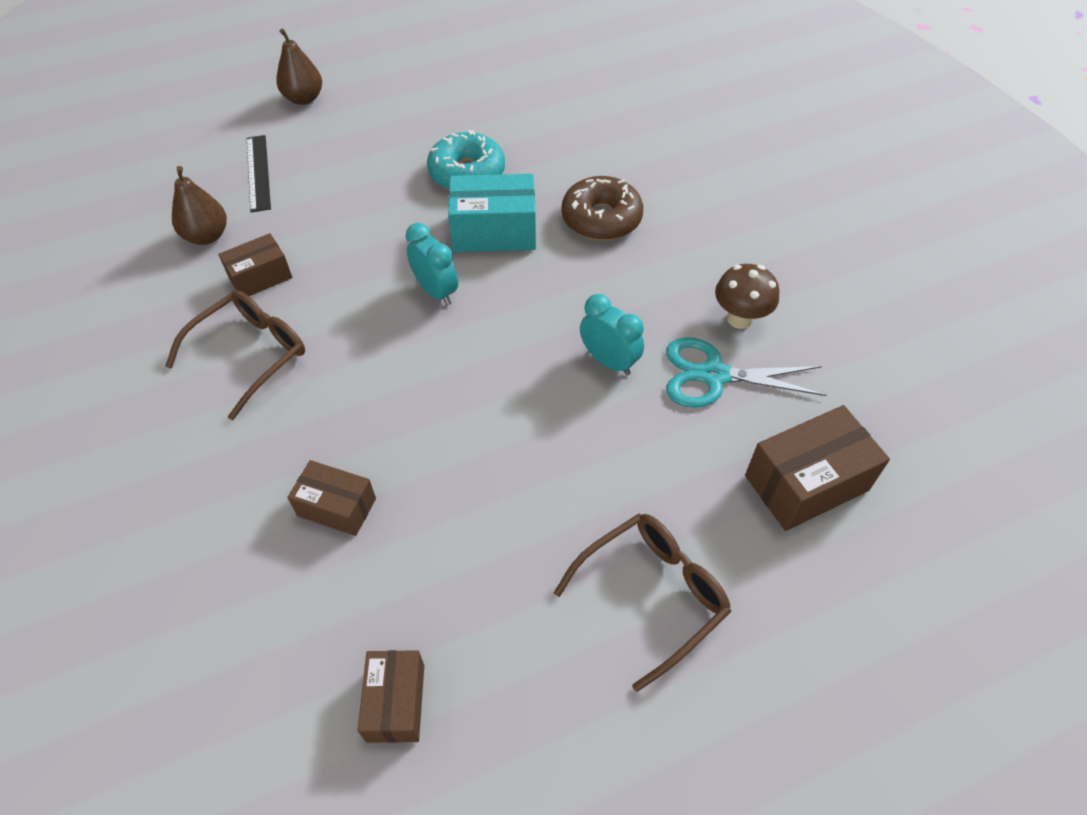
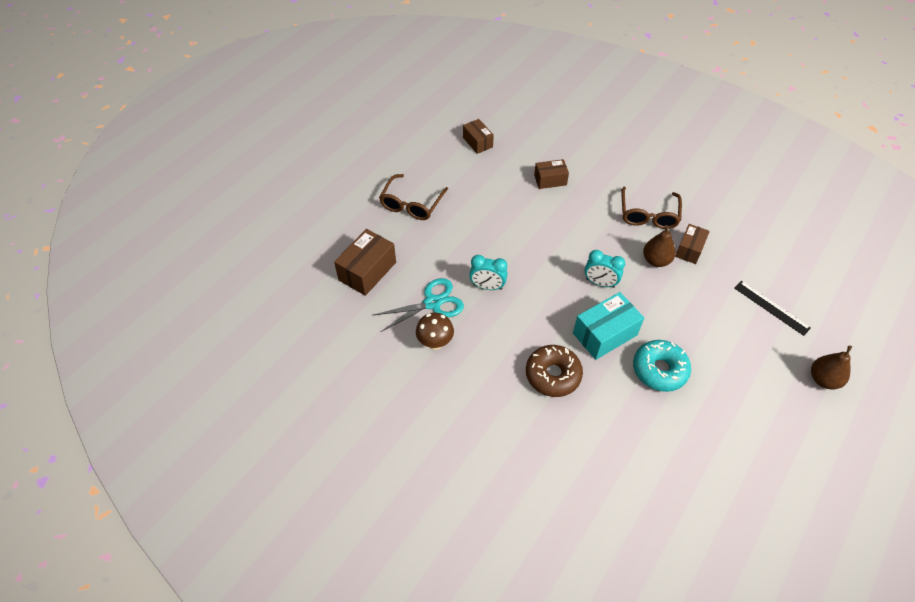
camera: 150 degrees right, 0 degrees up
brown pear [172,166,227,245] -> brown pear moved to [643,225,676,267]

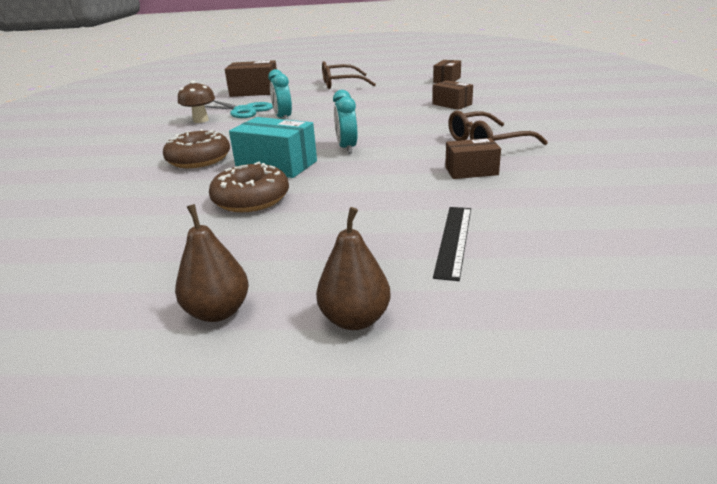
camera: 60 degrees right, 25 degrees down
turquoise donut [633,340,691,392] -> brown donut [209,162,289,212]
brown pear [643,225,676,267] -> brown pear moved to [175,204,249,322]

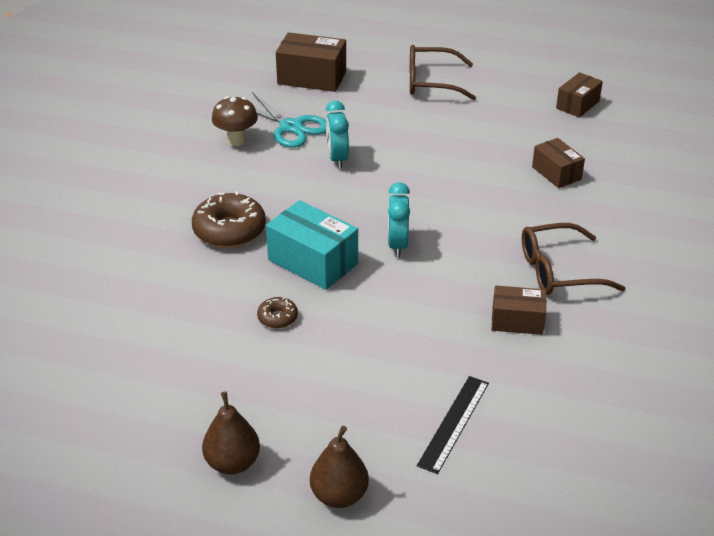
camera: 10 degrees right, 10 degrees up
brown donut [209,162,289,212] -> brown donut [257,297,298,328], size x0.50

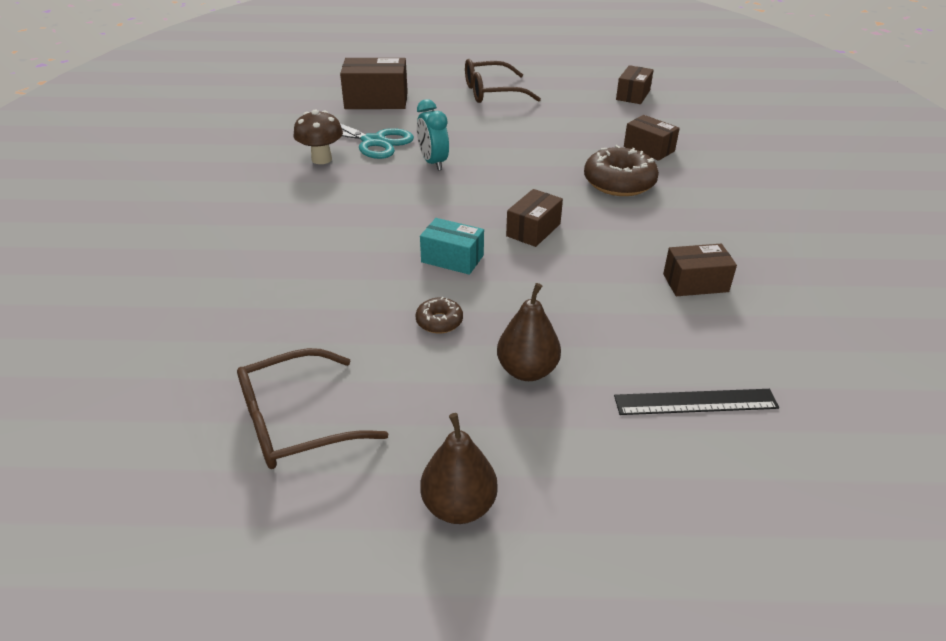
camera: 15 degrees left, 0 degrees up
brown donut [192,191,266,248] -> brown donut moved to [584,145,659,196]
turquoise box [266,200,358,290] -> turquoise box [420,218,484,275], size x0.63
brown pear [310,426,369,508] -> brown pear moved to [497,283,561,381]
turquoise clock [388,182,410,257] -> brown box [506,189,563,247]
black ruler [417,376,489,474] -> black ruler turned 75 degrees clockwise [614,389,779,415]
brown glasses [522,223,625,295] -> brown glasses moved to [237,348,388,469]

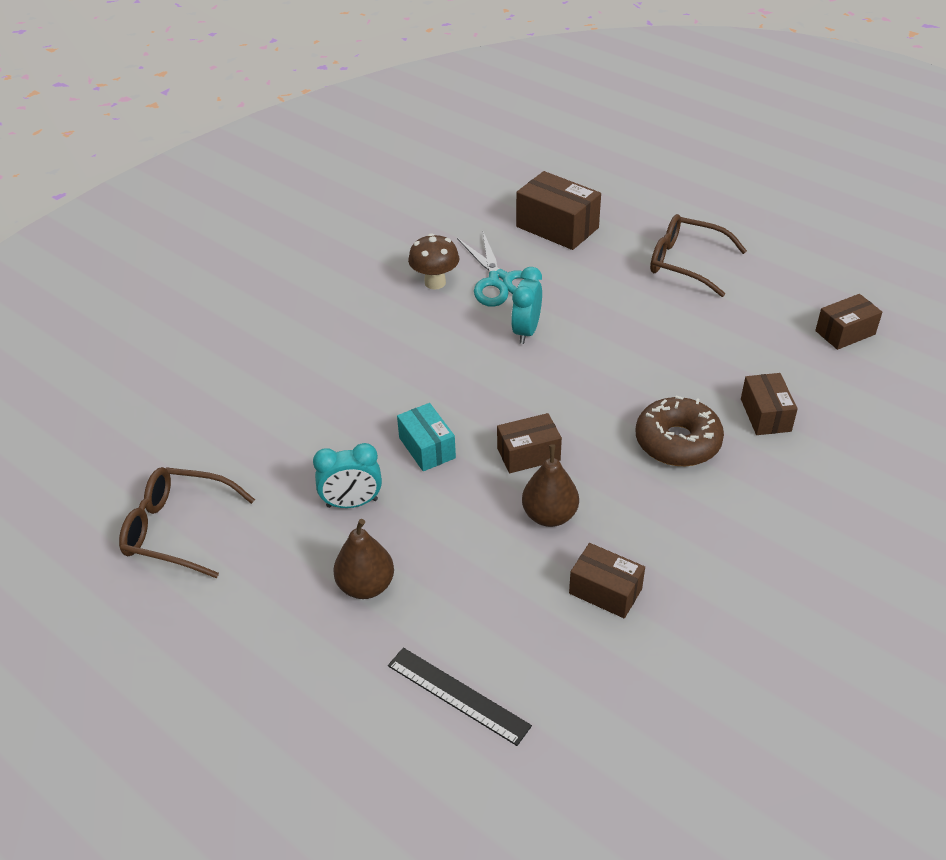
camera: 40 degrees right, 5 degrees up
brown donut [416,297,463,334] -> turquoise clock [313,443,382,508]
brown pear [420,413,498,524] -> brown pear moved to [522,444,579,527]

